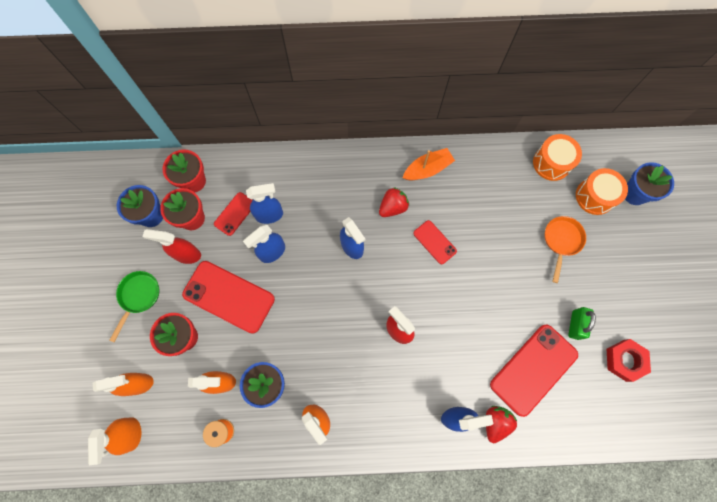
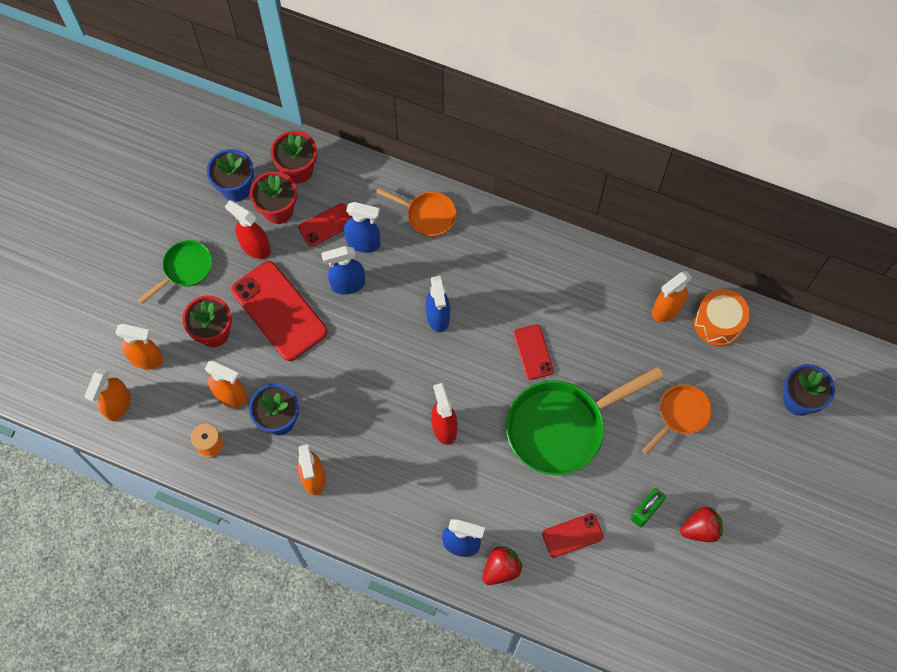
camera: 25 degrees right, 5 degrees down
red strawberry [379,187,409,217] -> red strawberry moved to [680,507,723,542]
orange boat [403,148,455,181] -> none
red phone [490,324,578,417] -> red phone [542,513,604,558], size x0.53
orange drum [576,168,628,215] -> none
red nut [607,339,651,382] -> none
none -> orange pan [376,187,456,237]
none -> green pan [506,367,664,475]
none -> orange spray bottle [652,271,692,322]

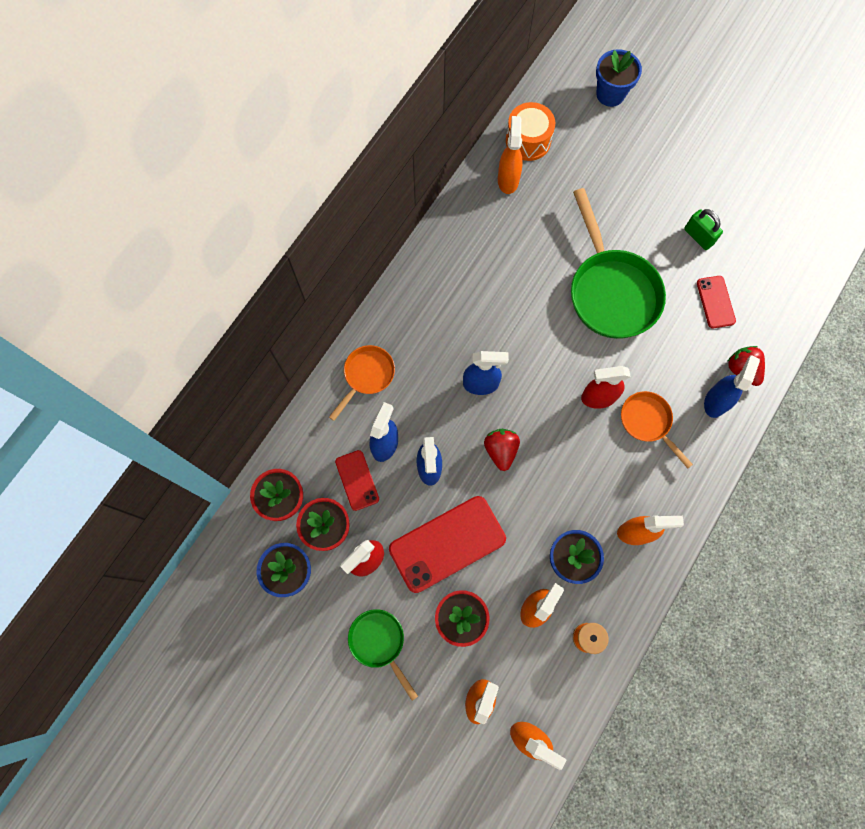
camera: 80 degrees left, 5 degrees up
red phone [514,324,554,380] -> none
orange pan [642,384,712,455] -> orange pan moved to [621,391,693,469]
orange spray bottle [652,271,692,322] -> orange spray bottle turned 150 degrees counterclockwise [498,116,523,194]
red strawberry [680,507,723,542] -> red strawberry moved to [484,429,520,471]

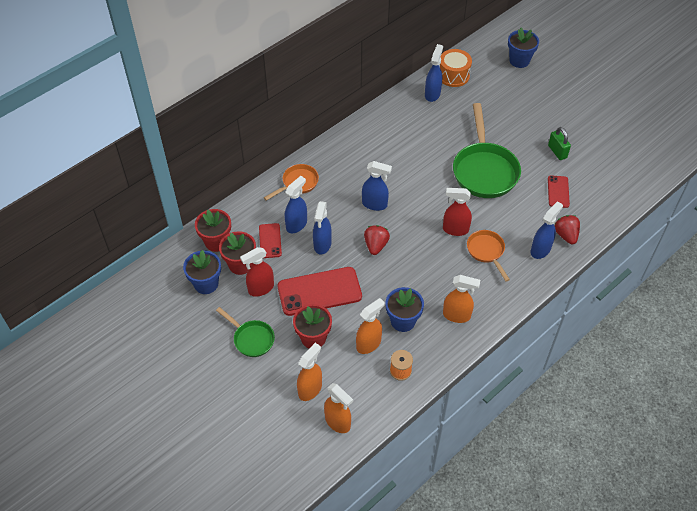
camera: 15 degrees right, 20 degrees down
green pan [348,609,418,701] -> green pan turned 150 degrees clockwise [216,307,275,357]
orange spray bottle [498,116,523,194] -> blue spray bottle [425,44,443,102]

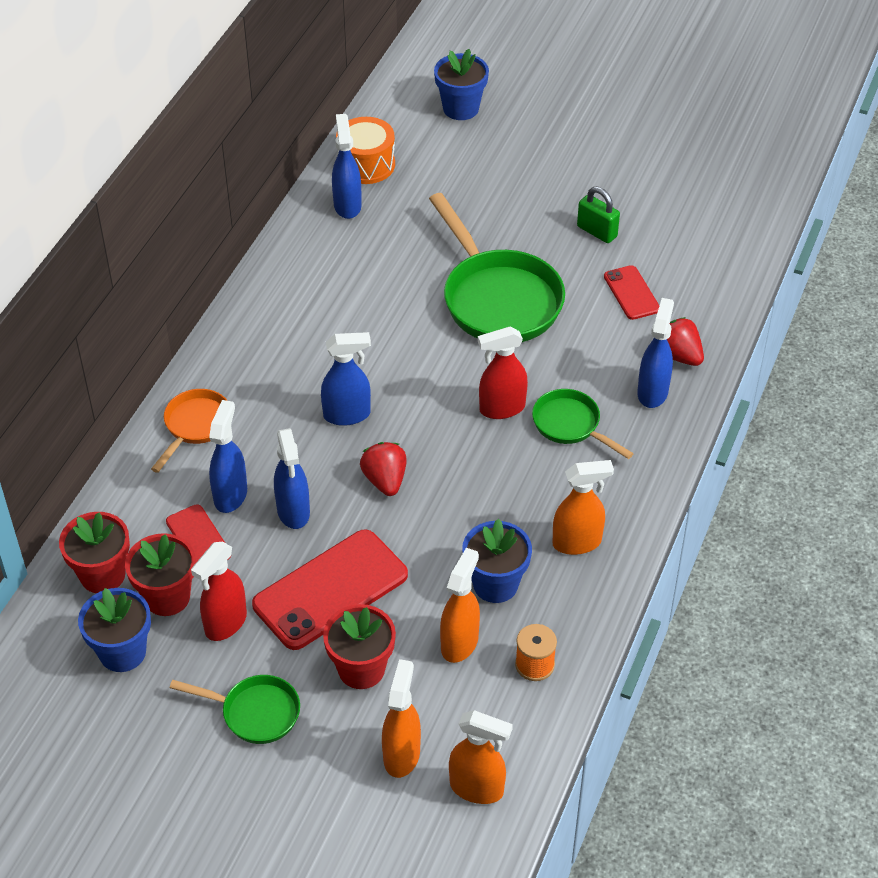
camera: 25 degrees left, 5 degrees down
orange pan [467,230,510,282] -> green pan [532,389,634,459]

